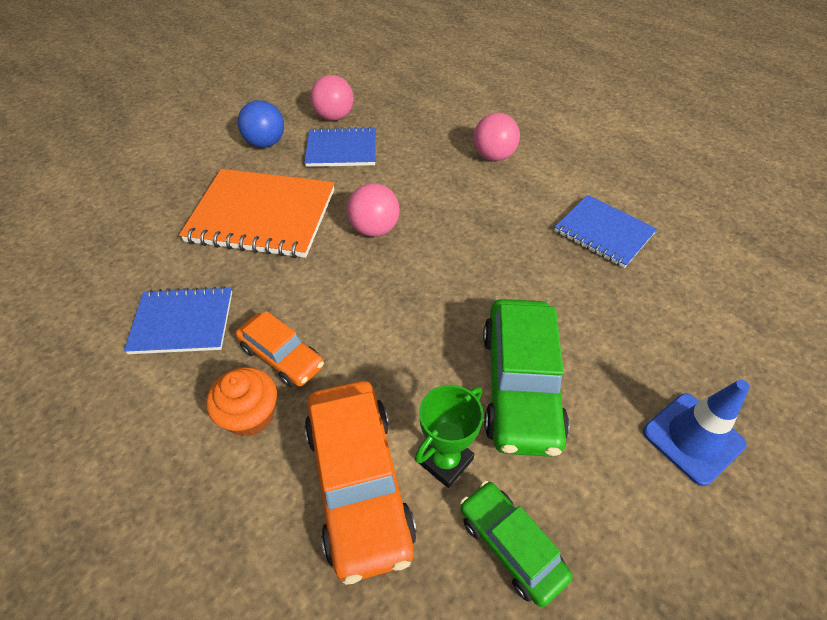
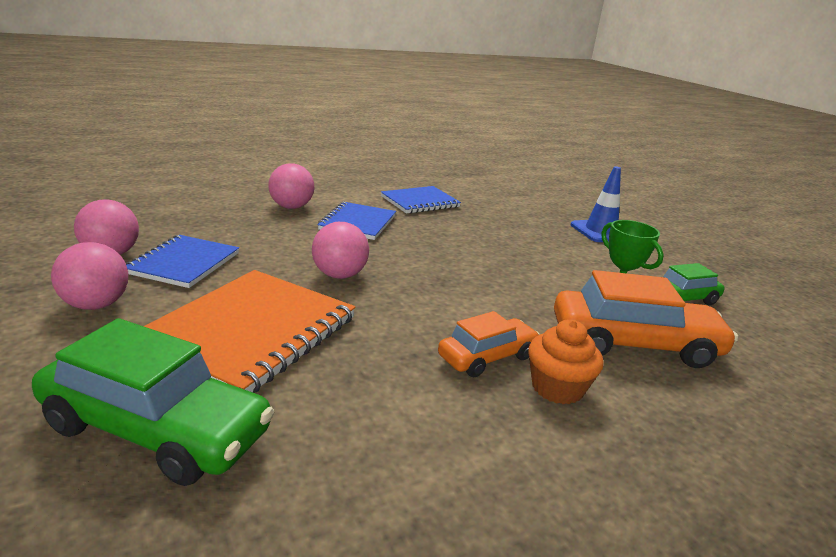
camera: 75 degrees left, 25 degrees down
blue notebook [124,286,232,354] -> blue notebook moved to [318,202,396,240]
blue ball [238,100,284,148] -> pink ball [51,242,128,310]
green car [483,299,569,457] -> green car moved to [32,318,274,486]

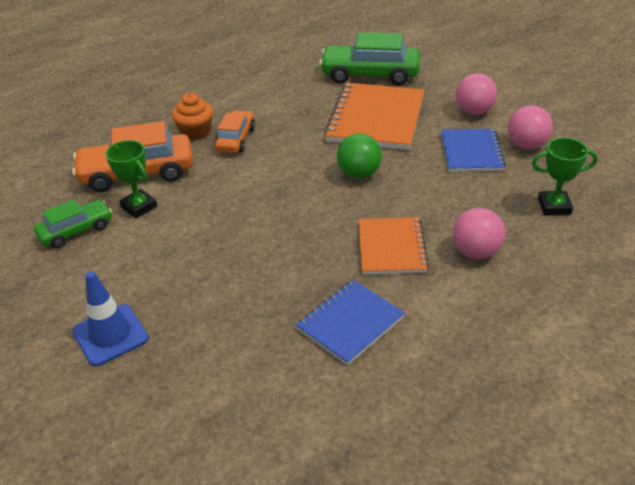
camera: 170 degrees right, 15 degrees up
pink ball [312,222,369,279] -> green ball [337,133,382,179]
blue notebook [318,202,396,240] -> orange notebook [358,217,429,274]
orange car [438,311,540,377] -> orange car turned 150 degrees clockwise [215,110,255,153]
none -> green trophy [532,138,597,215]

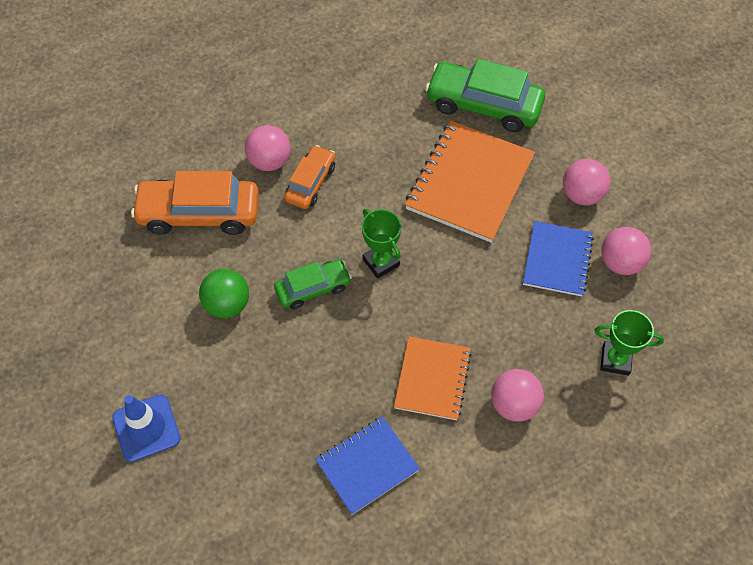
camera: 10 degrees right, 20 degrees up
green car [34,199,112,248] -> green car moved to [274,259,352,309]
green trophy [106,140,157,218] -> green trophy moved to [362,209,401,279]
orange cupcake [172,93,213,140] -> pink ball [245,125,291,171]
green ball [337,133,382,179] -> green ball moved to [199,269,249,318]

